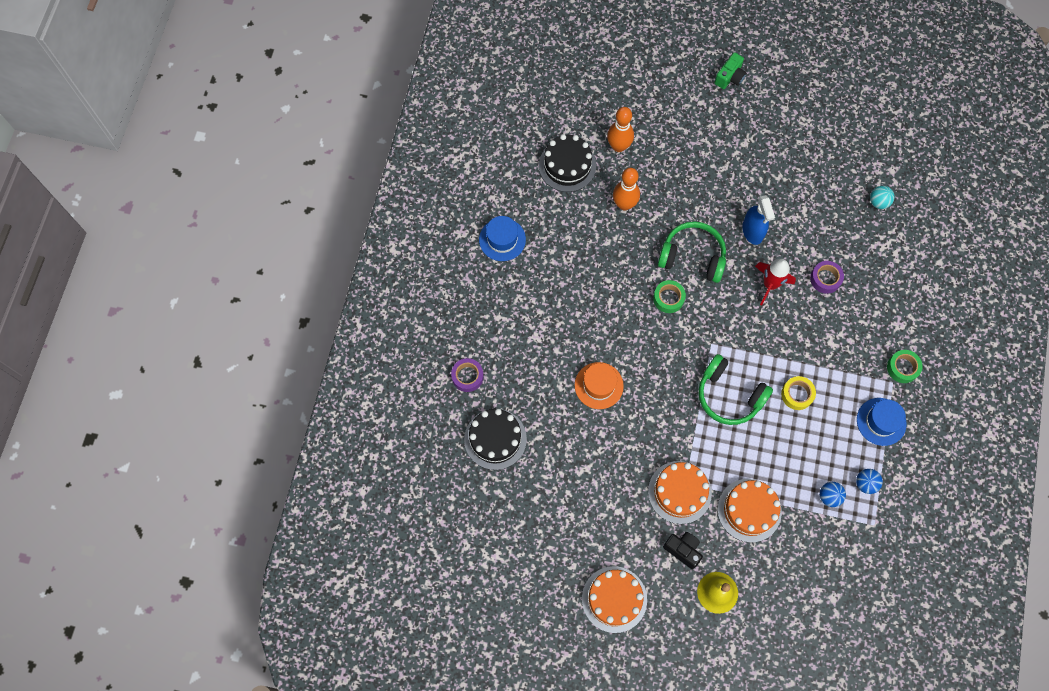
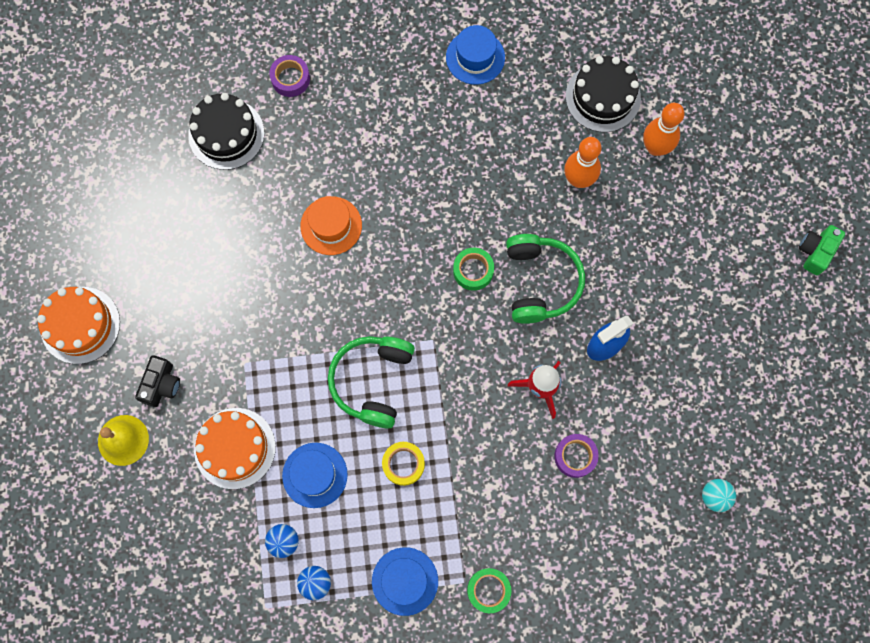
camera: 70 degrees right, 5 degrees up
orange cake [648,461,712,524] -> none
green camera [714,52,747,89] -> green camera turned 105 degrees clockwise [799,225,845,275]
none -> blue hat [282,443,348,508]

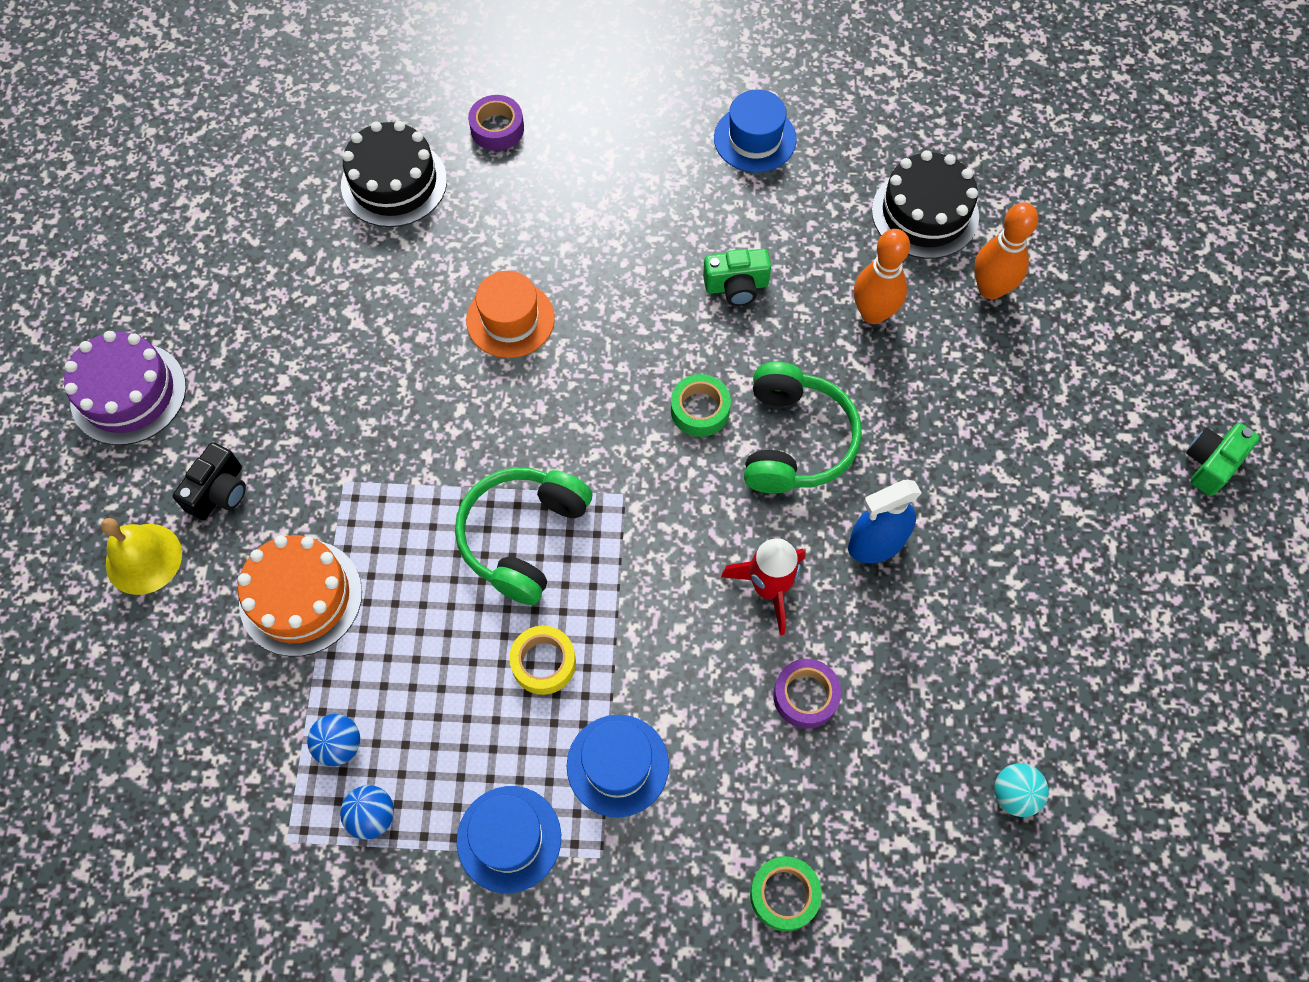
camera: 10 degrees right, 10 degrees down
orange cake [37,287,120,364] -> purple cake [64,331,186,445]
blue hat [282,443,348,508] -> blue hat moved to [567,715,669,817]
green tape [467,568,512,613] -> green tape moved to [750,856,822,932]
none -> green camera [703,249,771,306]

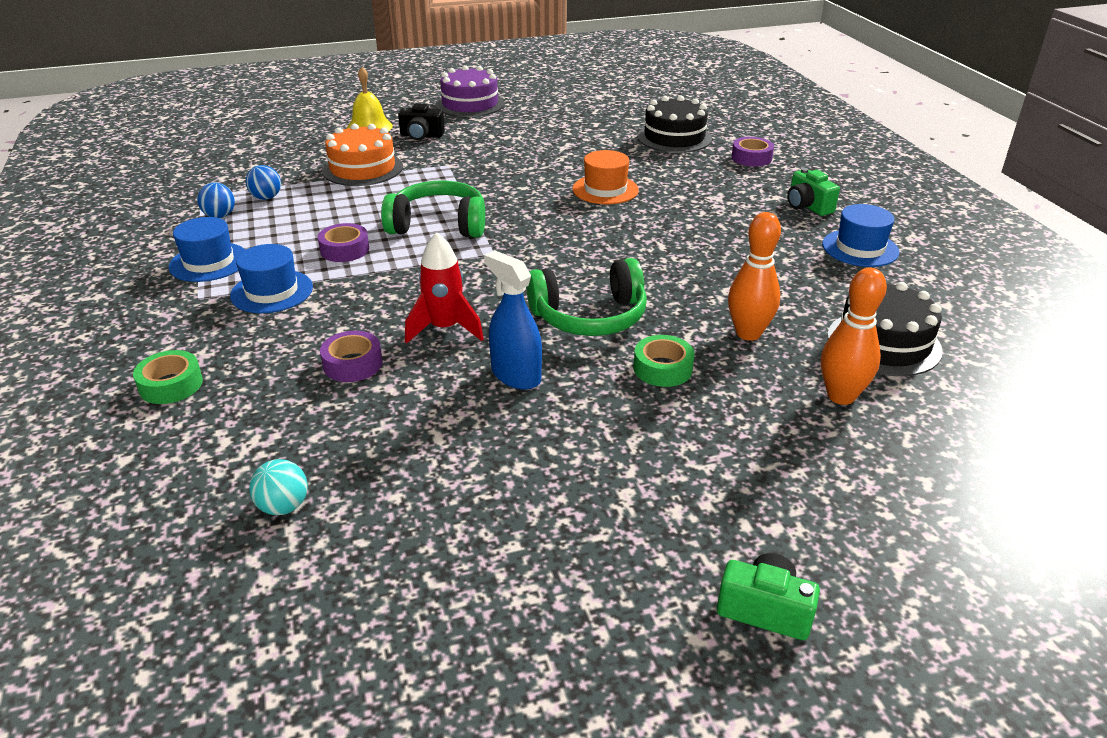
camera: 70 degrees right, 30 degrees down
yellow tape [509,626,576,695] -> purple tape [318,223,369,262]
green tape [671,374,731,437] -> green tape moved to [633,335,694,387]
green camera [703,249,771,306] -> green camera moved to [787,168,840,216]

